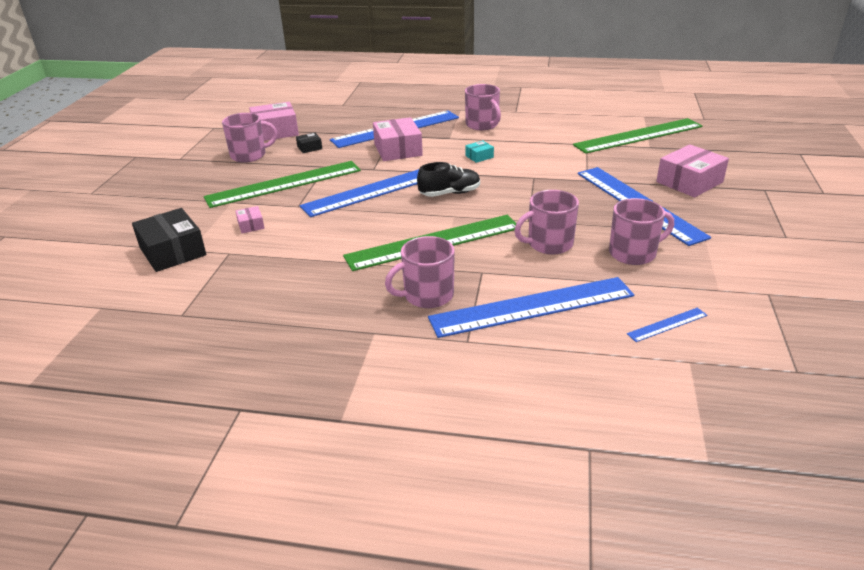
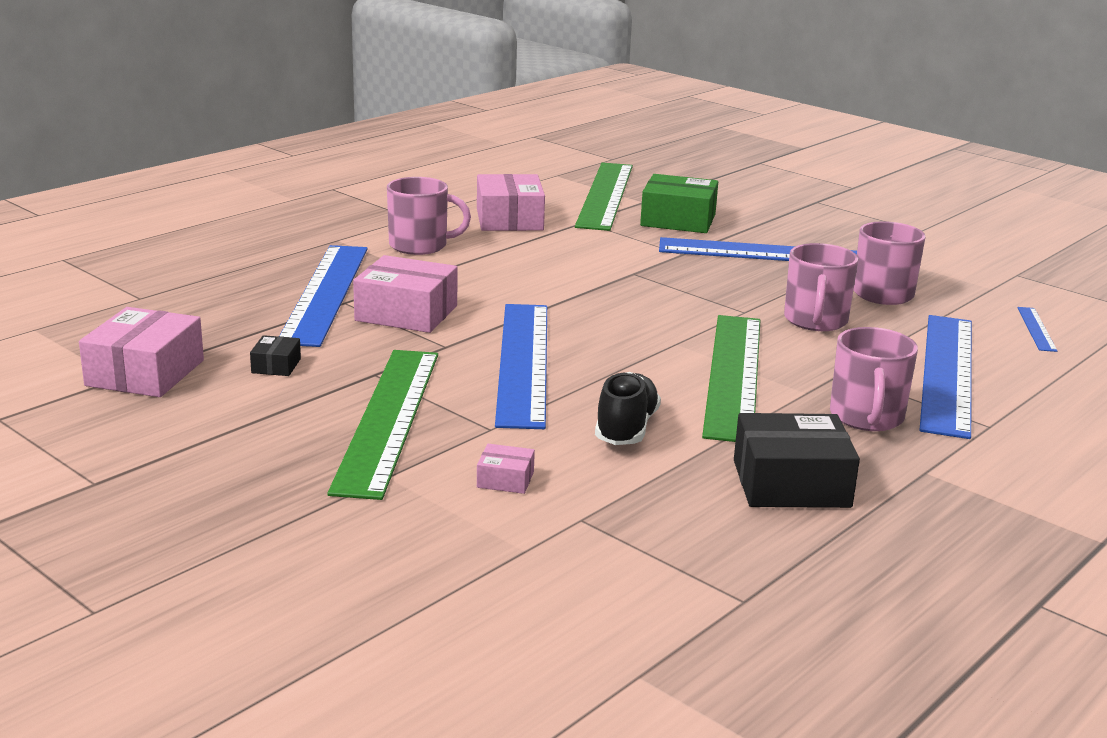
camera: 60 degrees left, 10 degrees down
black box [132,208,206,272] -> black box moved to [734,413,860,508]
pink mug [222,113,277,163] -> none
black shoe [417,162,480,197] -> black shoe moved to [595,372,661,445]
turquoise box [465,140,494,163] -> none
pink box [656,144,729,197] -> pink box moved to [477,174,545,231]
none -> green box [640,174,718,233]

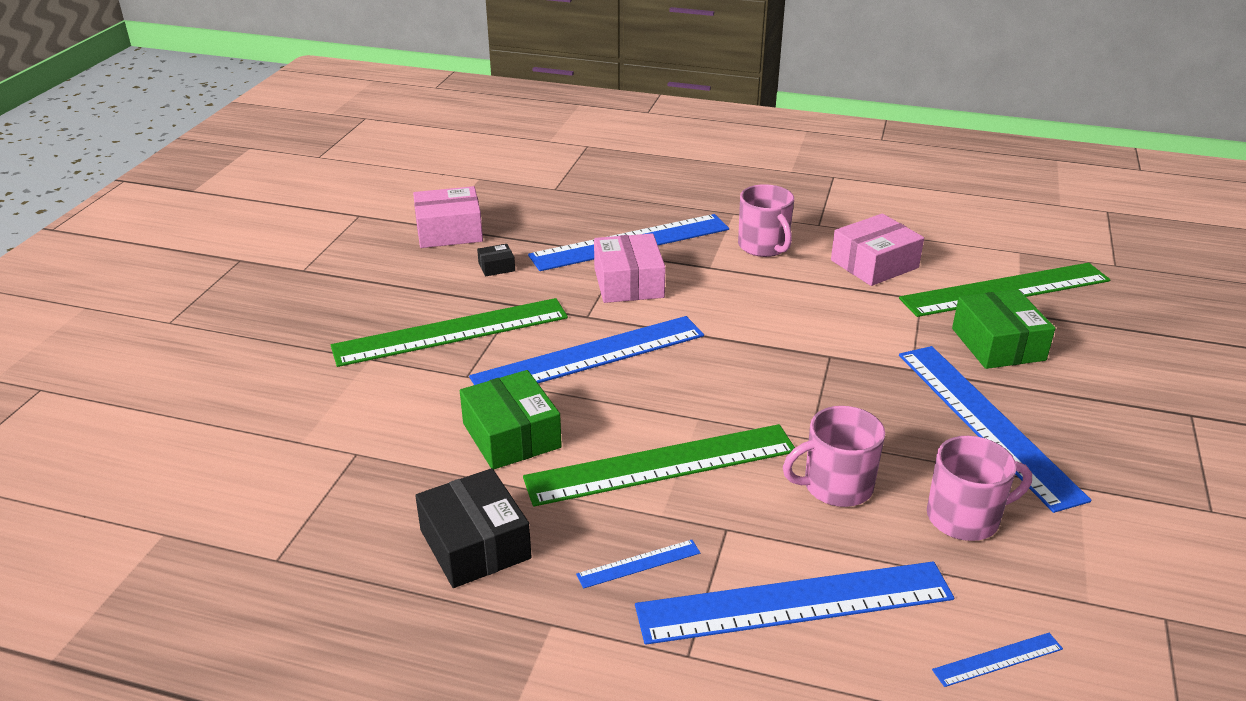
camera: 65 degrees right, 10 degrees up
pink box [477,444,535,494] -> none
black shoe [595,372,661,445] -> green box [460,370,562,469]
pink mug [830,327,918,431] -> blue ruler [576,540,700,589]

